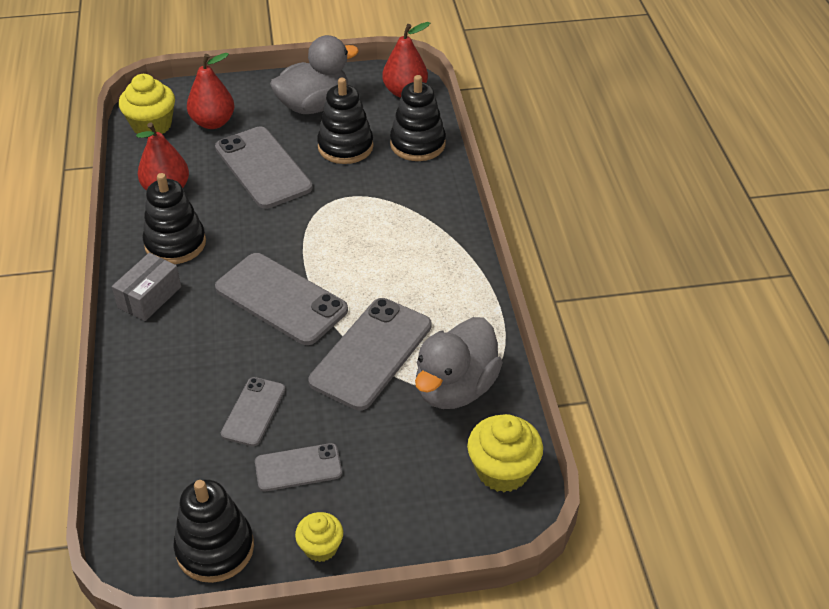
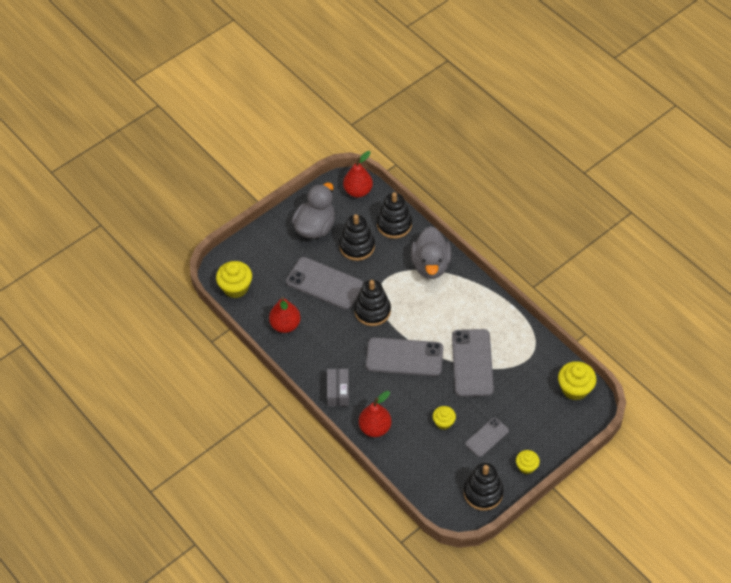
camera: 30 degrees left, 10 degrees up
black stacking toy [143,173,206,264] -> black stacking toy moved to [354,280,391,326]
red pear [187,53,234,129] -> red pear moved to [359,391,392,437]
grey phone [221,377,286,447] -> yellow cupcake [433,406,456,430]
grey duck [415,317,503,409] -> grey duck moved to [411,226,452,279]

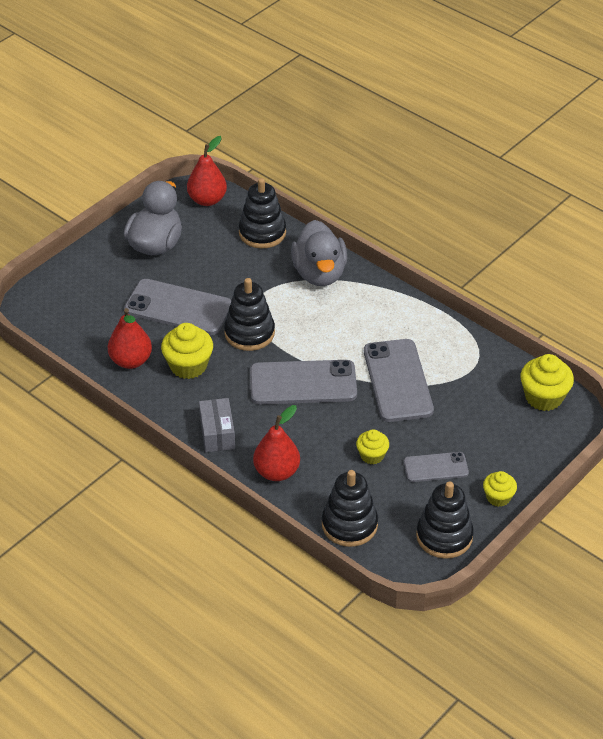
camera: 10 degrees left, 10 degrees down
yellow cupcake [216,261,252,298] -> yellow cupcake moved to [161,323,213,379]
black stacking toy [339,214,375,261] -> black stacking toy moved to [322,470,378,547]
grey phone [465,418,509,457] -> grey phone turned 45 degrees clockwise [404,452,469,482]

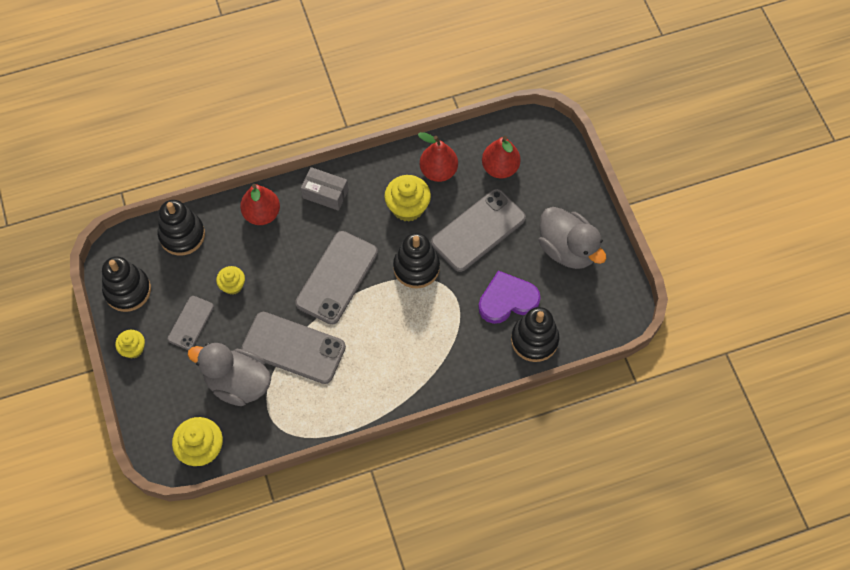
camera: 120 degrees right, 20 degrees up
red pear [187,136,227,206] -> red pear moved to [482,136,521,178]
grey duck [291,220,348,286] -> grey duck moved to [188,343,271,406]
none -> purple heart [478,270,541,324]

